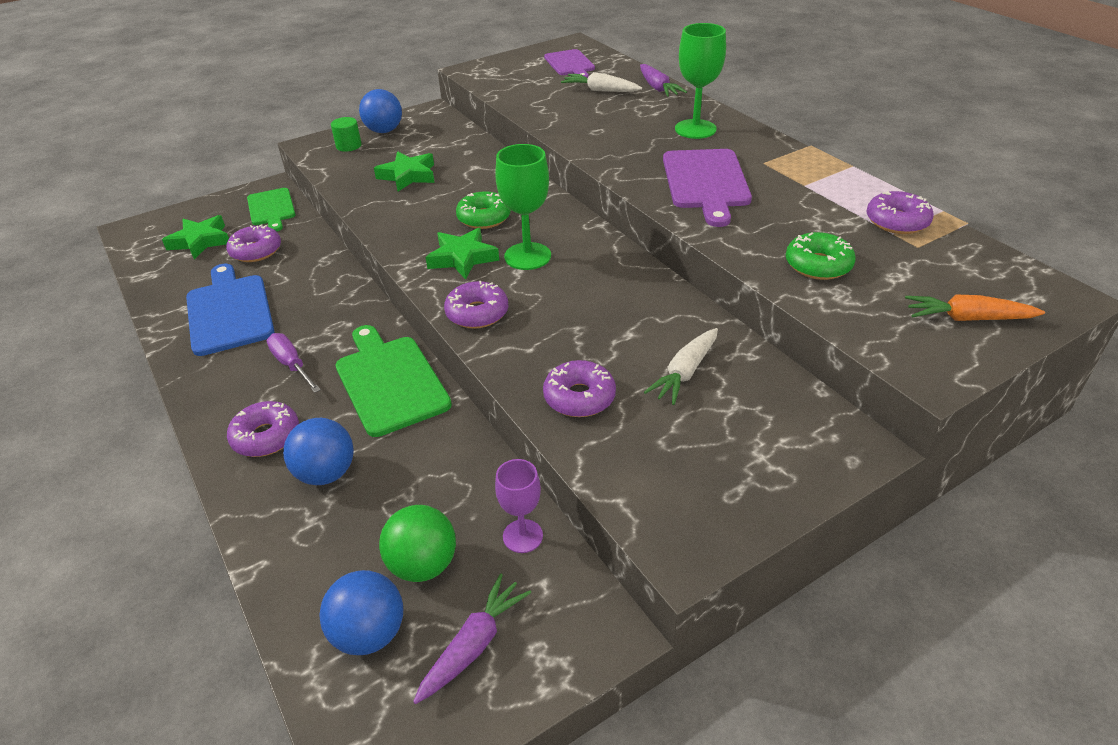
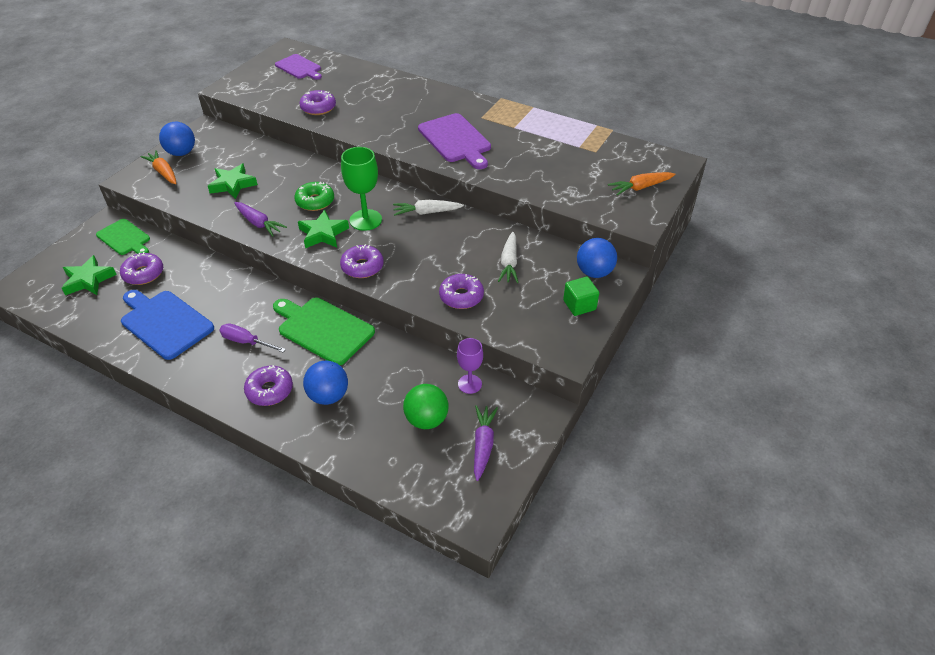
camera: 30 degrees left, 5 degrees up
blue ball [319,570,403,655] -> blue ball moved to [577,238,617,278]
green cylinder [331,117,362,152] -> orange carrot [140,150,176,184]
white carrot [561,72,642,92] -> white carrot moved to [393,200,464,216]
purple carrot [640,64,687,97] -> purple carrot moved to [234,202,287,237]
green goblet [675,23,726,139] -> none
green donut [786,232,856,280] -> none
purple donut [867,191,934,234] -> purple donut moved to [299,90,336,115]
none -> green cube [563,277,599,316]

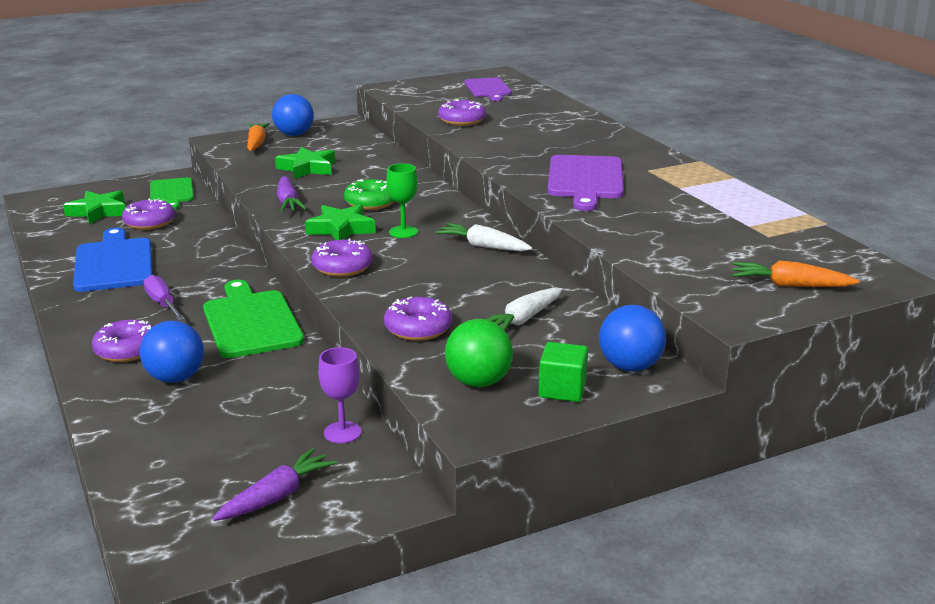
camera: 35 degrees right, 20 degrees down
green goblet [341,147,382,231] -> green goblet [386,163,418,238], size x0.64
green ball [403,384,449,429] -> green ball moved to [445,319,513,387]

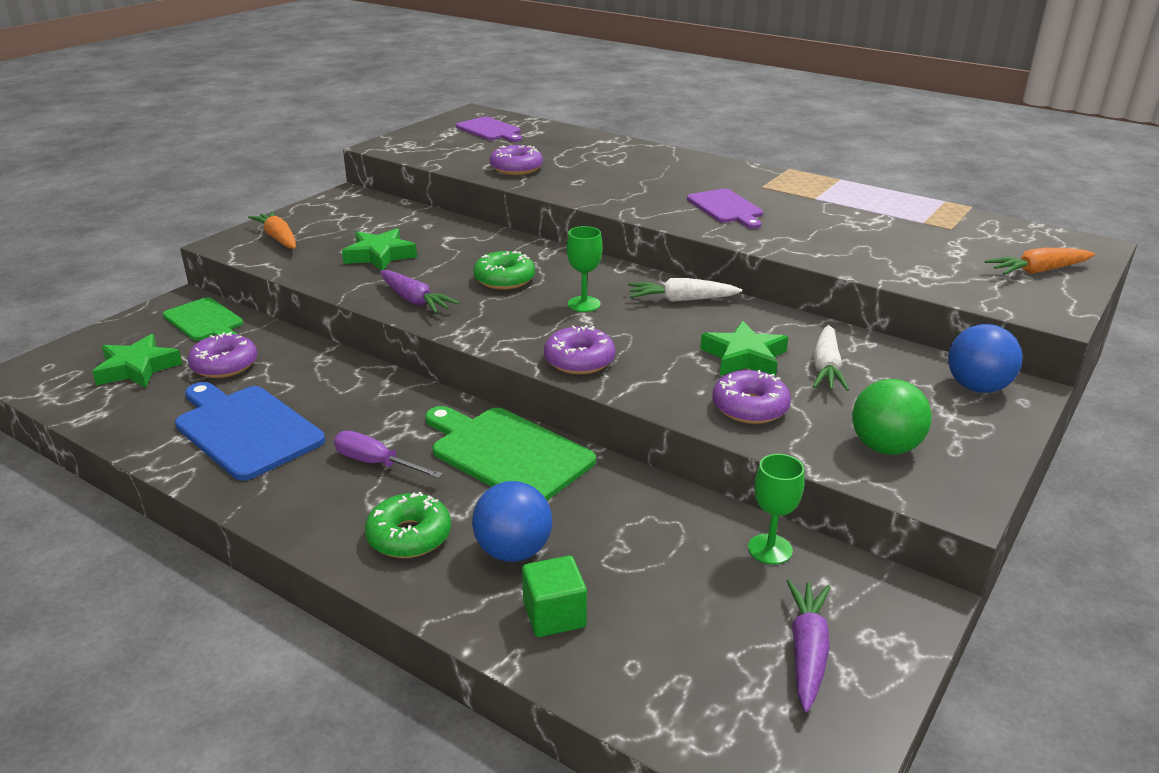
camera: 30 degrees left, 5 degrees up
purple donut [92,320,153,362] -> green donut [365,492,451,558]
blue ball [272,94,314,136] -> none
green star [305,204,376,240] -> green star moved to [700,321,788,377]
purple goblet [318,347,362,443] -> green goblet [748,454,804,564]
green cube [538,342,588,402] -> green cube moved to [522,556,587,637]
purple cutting board [548,155,624,211] -> purple cutting board [687,189,763,229], size x0.66

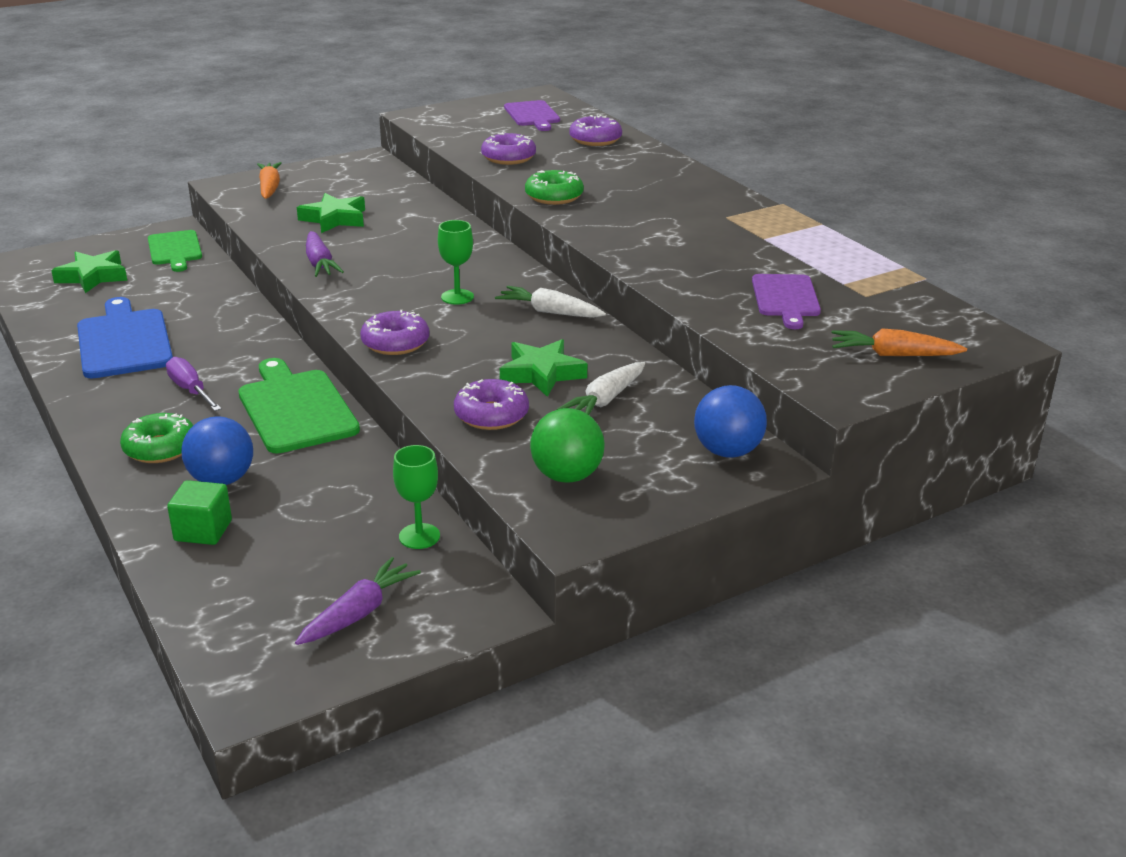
camera: 25 degrees right, 0 degrees up
purple donut [187,332,257,378] -> purple donut moved to [569,115,622,146]
green donut [473,251,535,290] -> green donut moved to [525,170,584,205]
purple cutting board [687,189,763,229] -> purple cutting board moved to [752,274,821,329]

